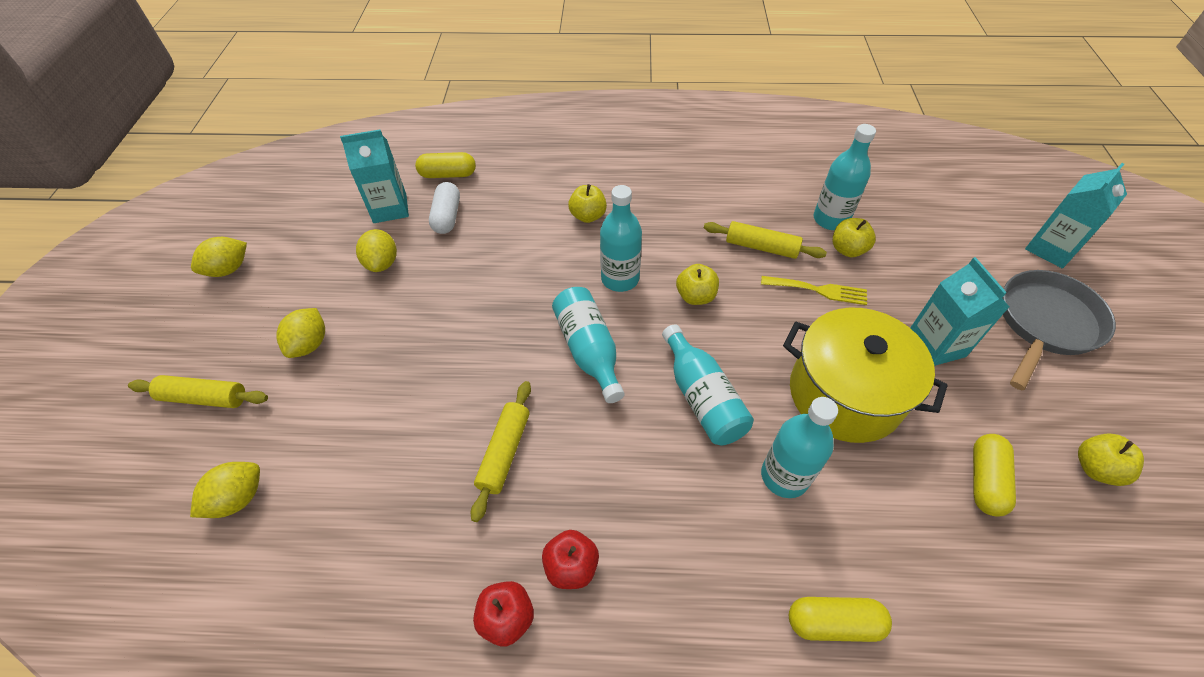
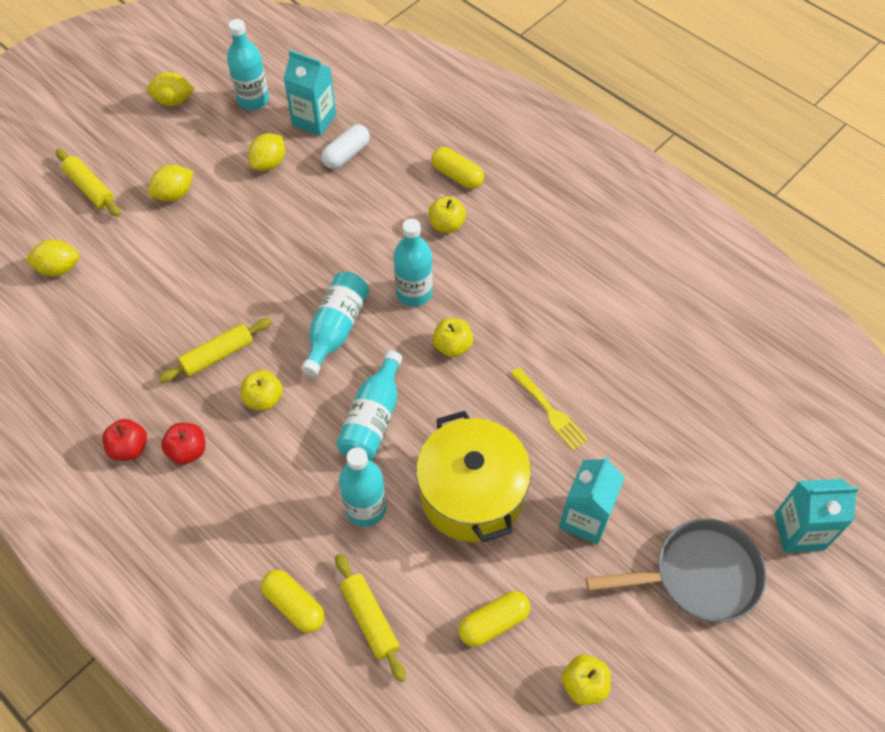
camera: 40 degrees right, 5 degrees up
yellow capsule [415,152,476,178] -> yellow capsule moved to [431,147,484,189]
yellow rolling pin [704,221,827,259] -> yellow rolling pin moved to [335,554,406,682]
turquoise bottle [813,124,876,230] -> turquoise bottle moved to [227,19,269,110]
yellow apple [833,218,876,257] -> yellow apple moved to [241,370,283,411]

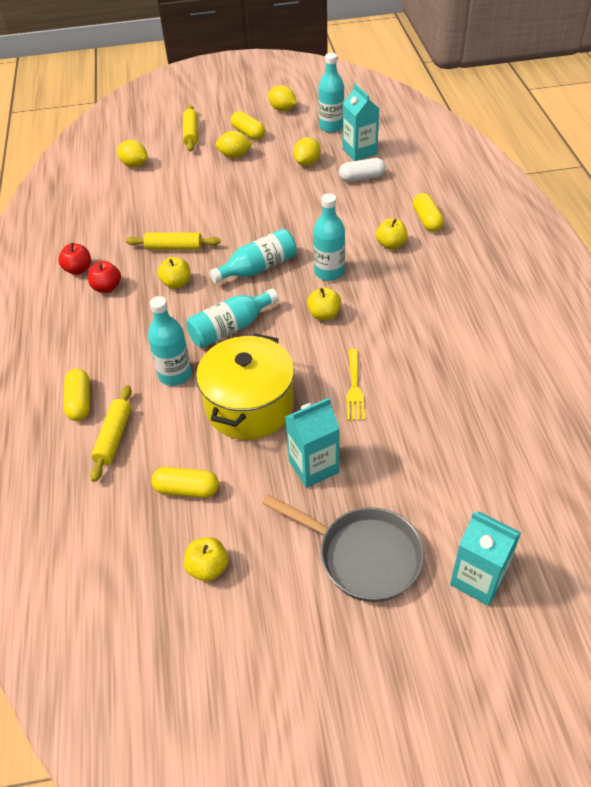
camera: 40 degrees right, 10 degrees down
yellow lemon [248,133,285,171] -> yellow lemon turned 45 degrees counterclockwise [293,137,321,166]
none -> yellow capsule [231,111,265,140]

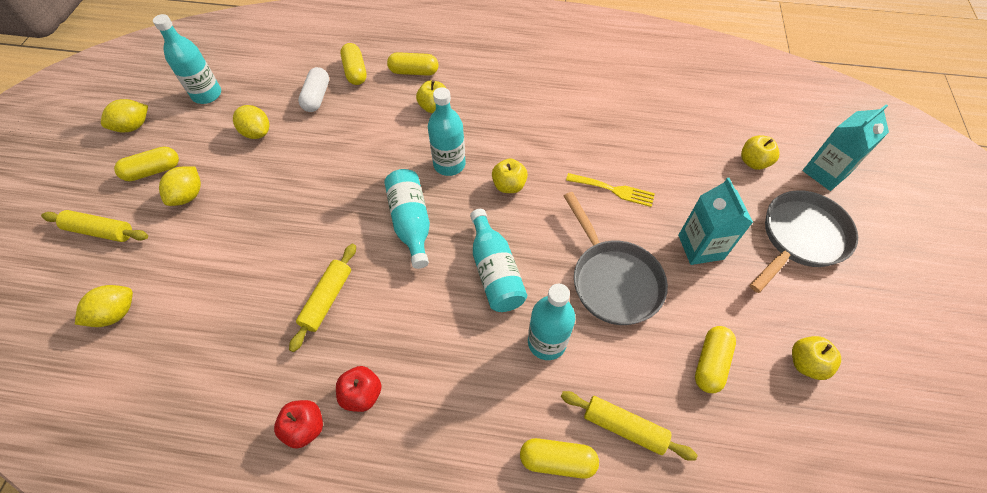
camera: 75 degrees left, 10 degrees up
yellow apple [158,257,190,289] -> yellow apple moved to [741,135,780,170]
yellow pot [196,333,294,440] -> grey pan [564,192,668,325]
turquoise carton [342,84,379,161] -> none
none -> yellow capsule [340,43,367,85]

